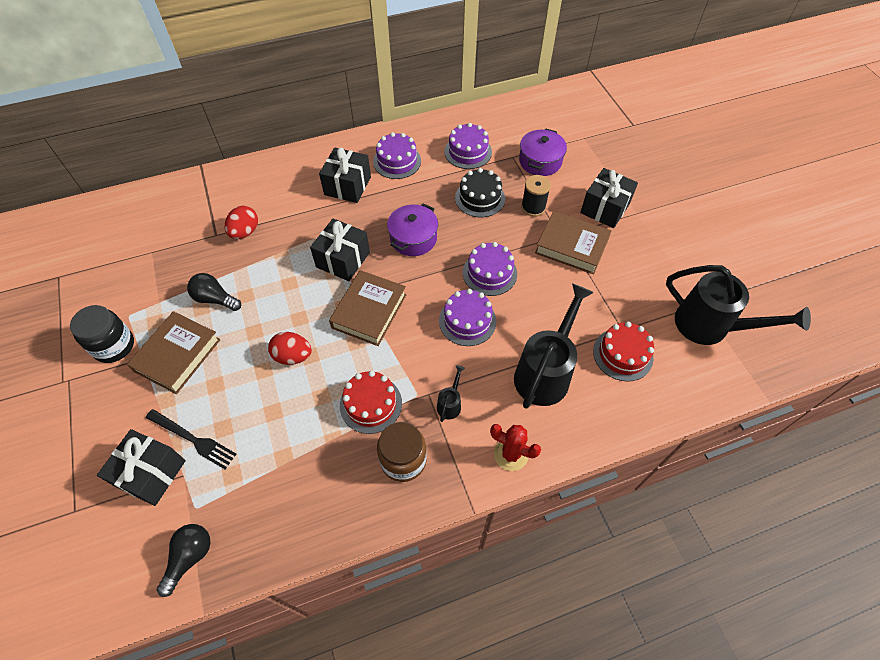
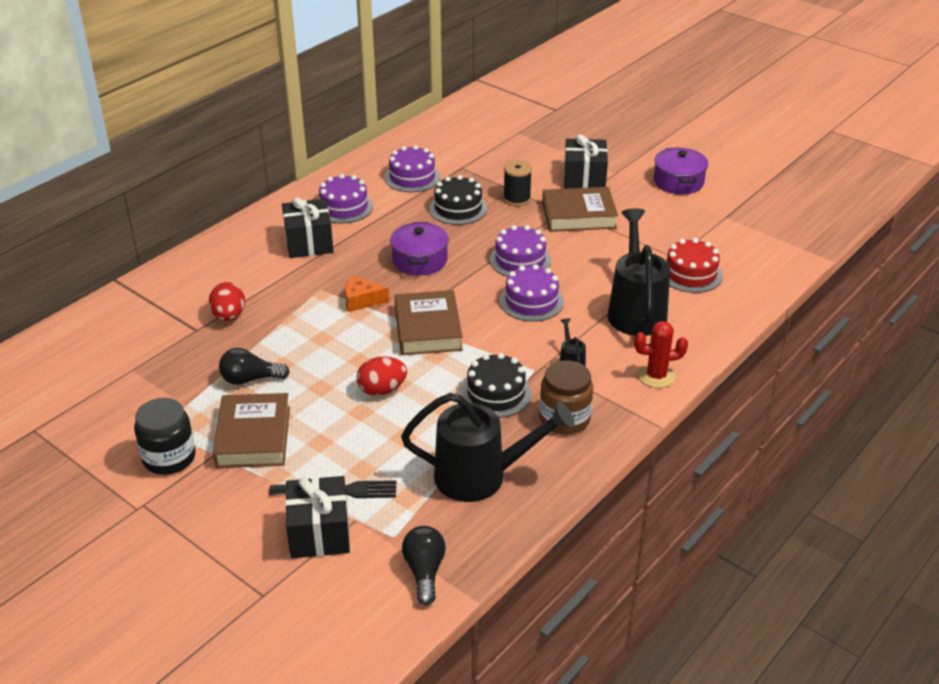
camera: 30 degrees left, 20 degrees down
black gift [310,219,370,281] -> orange cheese [345,275,389,312]
red cake [340,371,402,434] -> black cake [461,353,531,418]
purple pot [519,128,567,176] -> purple pot moved to [654,147,708,194]
black watering can [666,265,811,345] -> black watering can moved to [401,393,574,502]

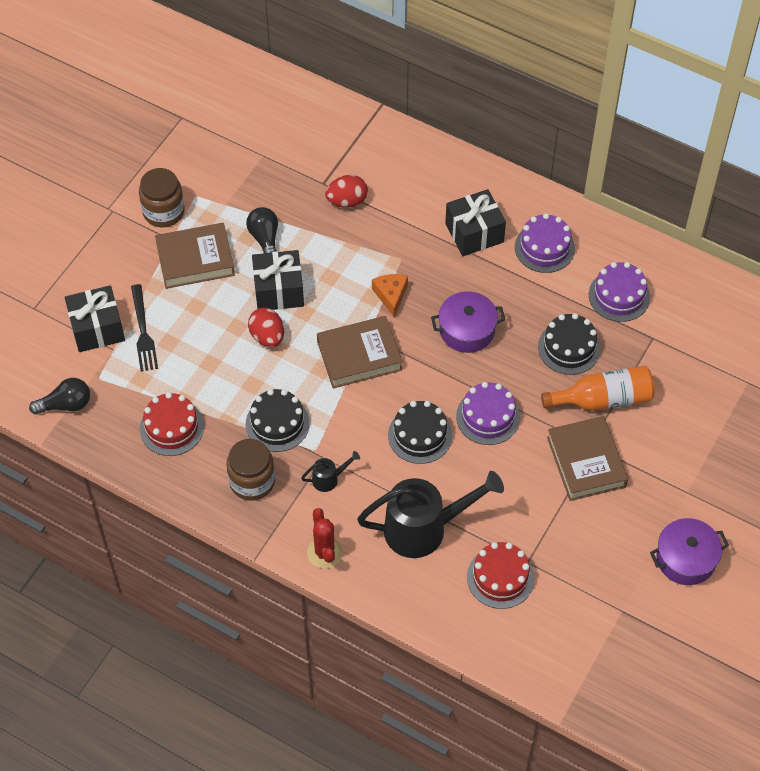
camera: 80 degrees right, 20 degrees up
black jar [134,398,196,475] -> brown jar [139,168,185,227]
black watering can [401,393,574,502] -> red cake [140,392,204,456]
purple cake [500,264,564,322] -> black cake [388,401,452,464]
black spool [503,160,532,206] -> orange bottle [541,366,654,411]
black gift [564,134,608,189] -> black gift moved to [252,250,304,310]

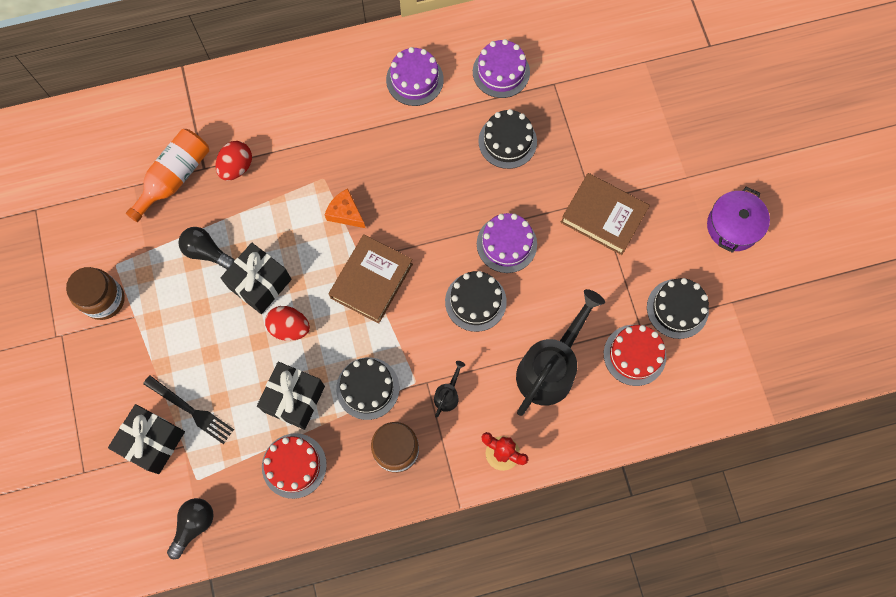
camera: 45 degrees left, 15 degrees up
brown book [155,223,235,289] -> none
purple pot [431,291,505,353] -> none
black gift [445,189,506,256] -> black gift moved to [257,362,325,430]
orange bottle [541,366,654,411] -> orange bottle moved to [126,129,209,222]
none -> black cake [647,278,709,339]

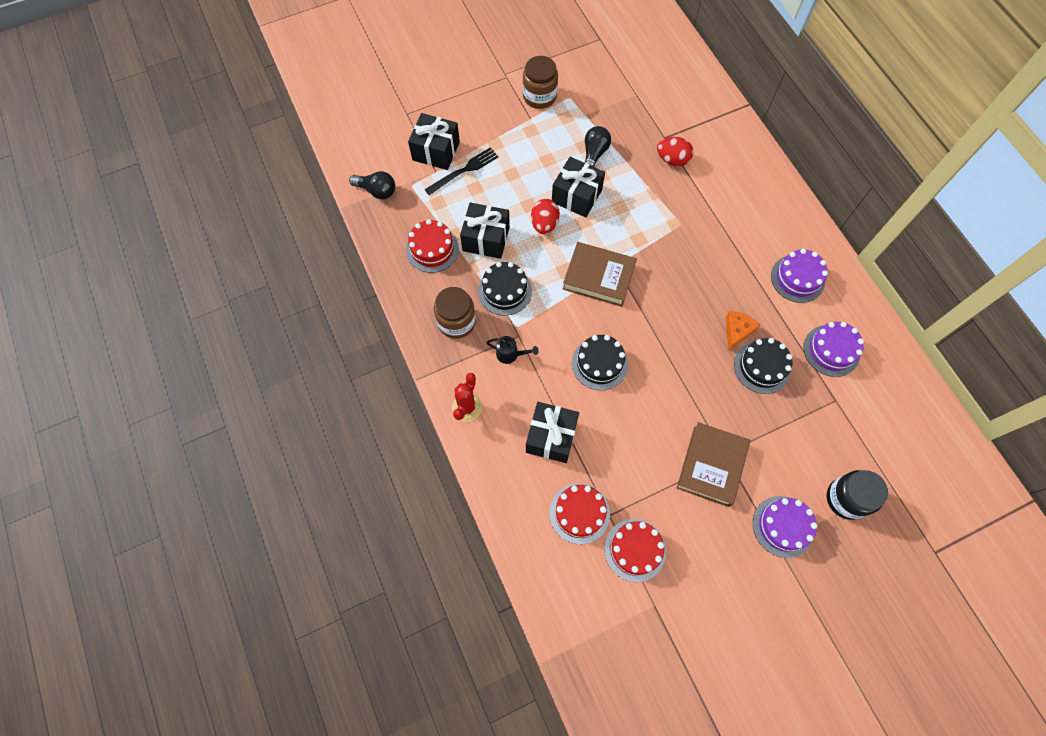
camera: 80 degrees right, 5 degrees down
orange bottle [126,129,209,222] -> none
black fork [143,375,234,444] -> black fork turned 150 degrees counterclockwise [424,147,499,195]
orange cheese [325,188,365,228] -> orange cheese moved to [726,311,760,351]
purple cake [477,213,537,273] -> purple cake moved to [753,496,817,558]
black watering can [516,289,605,416] -> black gift [526,402,579,463]
black cake [647,278,709,339] -> red cake [604,519,666,582]
purple pot [707,187,770,253] -> none
none -> black jar [827,470,888,520]

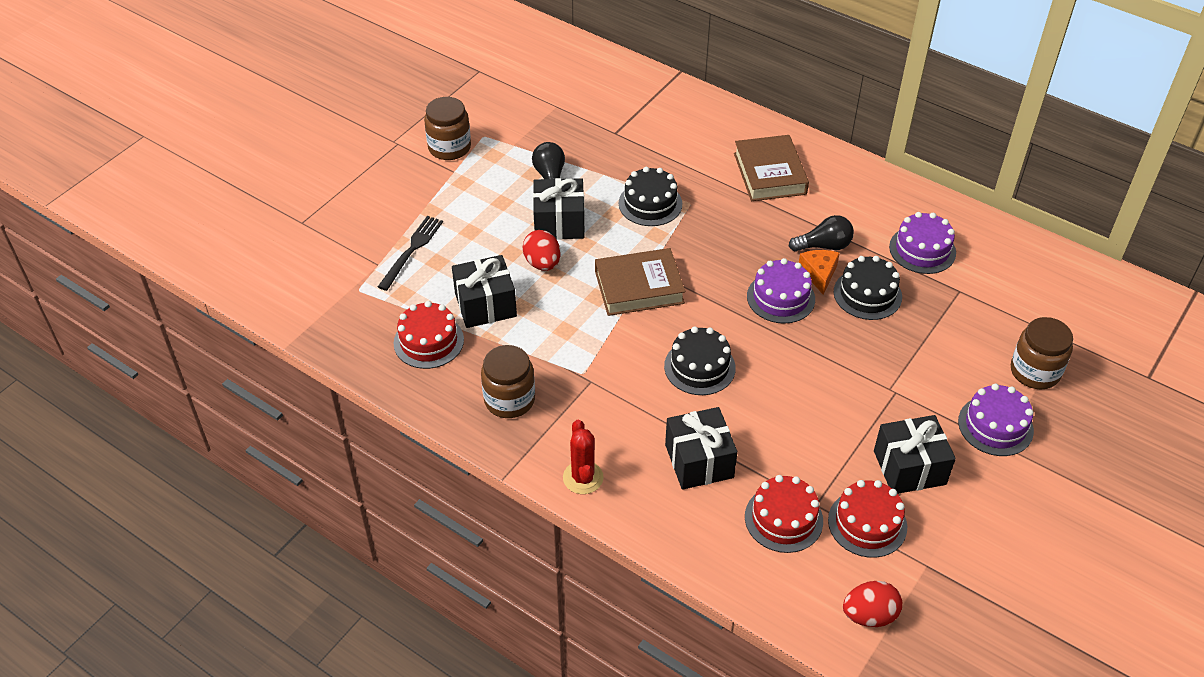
camera: 30 degrees left, 20 degrees down
black light bulb [349,171,395,200] -> black light bulb moved to [789,215,854,252]
black gift [408,113,460,170] -> black gift moved to [874,415,956,494]
black cake [478,262,532,316] -> black cake moved to [619,167,682,226]
black watering can [486,336,539,364] -> none
red egg [657,137,693,166] -> red egg moved to [843,581,902,627]
brown book [677,422,750,507] -> brown book moved to [734,135,809,201]
purple cake [771,249,828,303] -> purple cake moved to [747,258,815,324]
black jar [827,470,888,520] -> brown jar [1011,317,1073,389]

